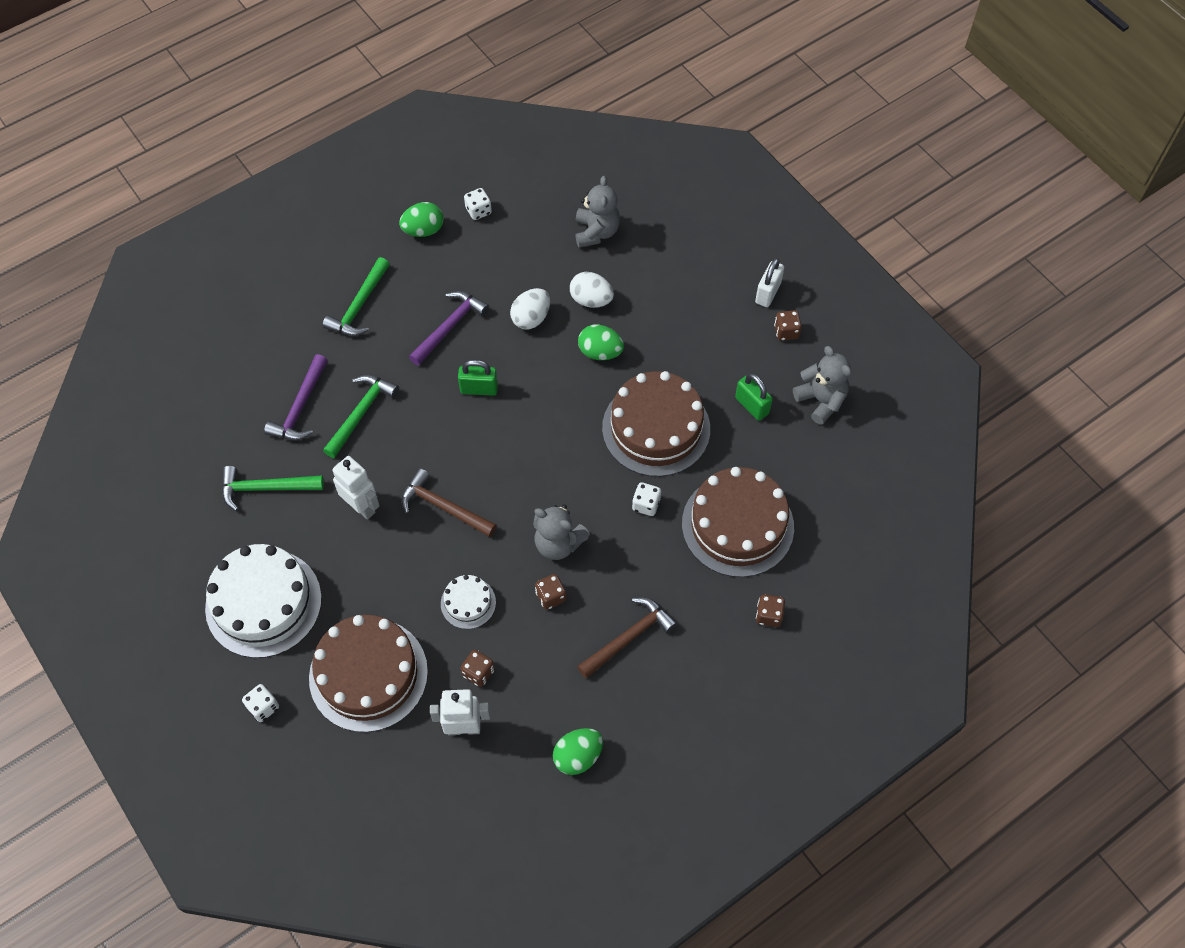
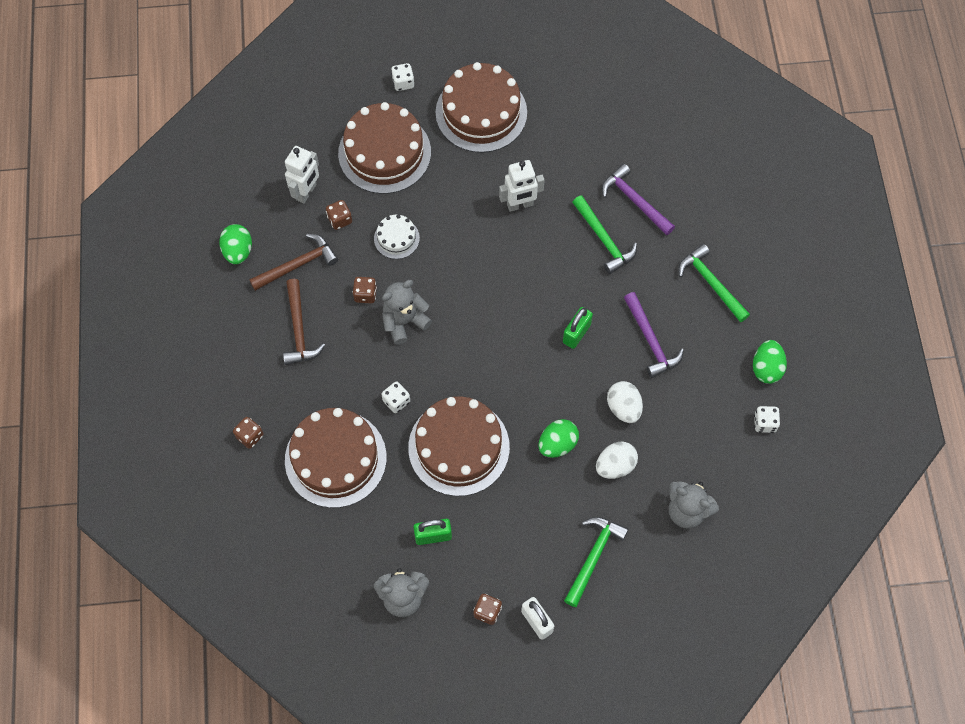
camera: 120 degrees right, 5 degrees up
white cake [205,544,322,658] -> brown cake [435,62,527,153]
green hammer [222,466,324,511] -> green hammer moved to [564,517,629,607]
brown hammer [401,468,497,537] -> brown hammer moved to [249,234,338,291]

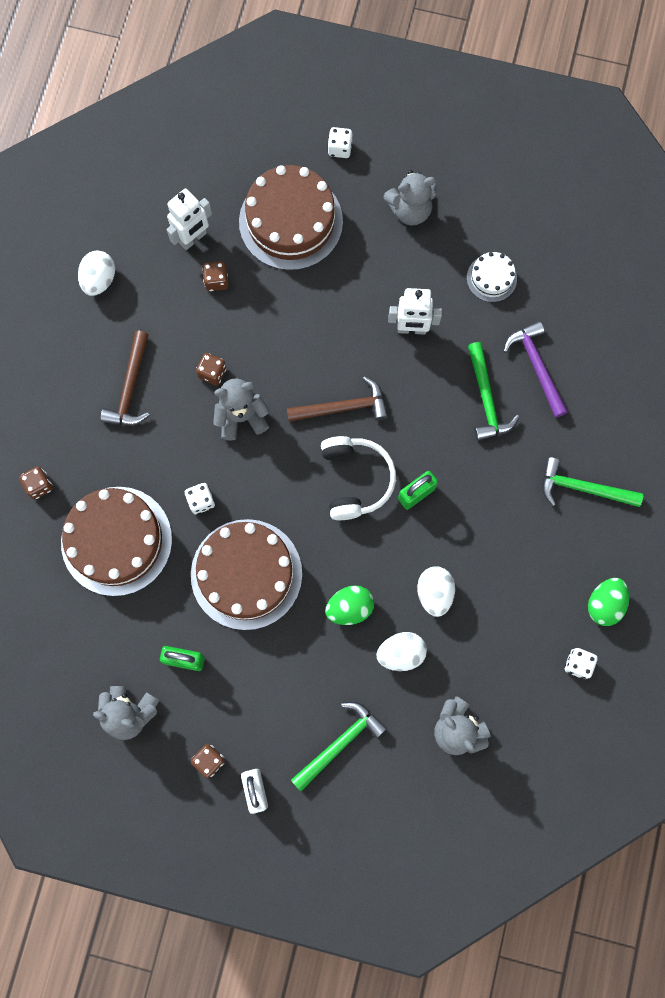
camera: 20 degrees right, 10 degrees up
green egg [219,224,252,264] -> white egg [78,250,115,296]
brown hammer [249,234,338,291] -> brown hammer moved to [287,376,388,422]
white cake [374,214,420,259] -> white cake moved to [467,252,517,302]
brown cake [435,62,527,153] -> grey teddy bear [383,170,437,226]
purple hammer [624,292,684,378] -> none
green hammer [678,244,750,322] -> green hammer turned 60 degrees counterclockwise [542,457,643,507]
none -> white headphones [321,436,396,520]

